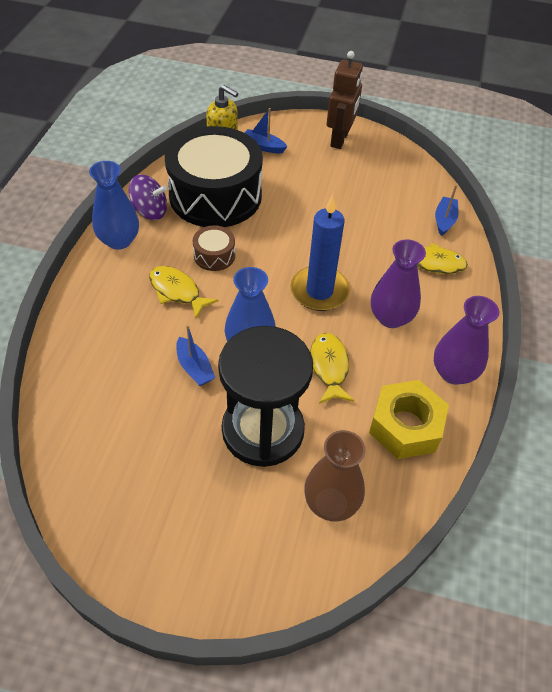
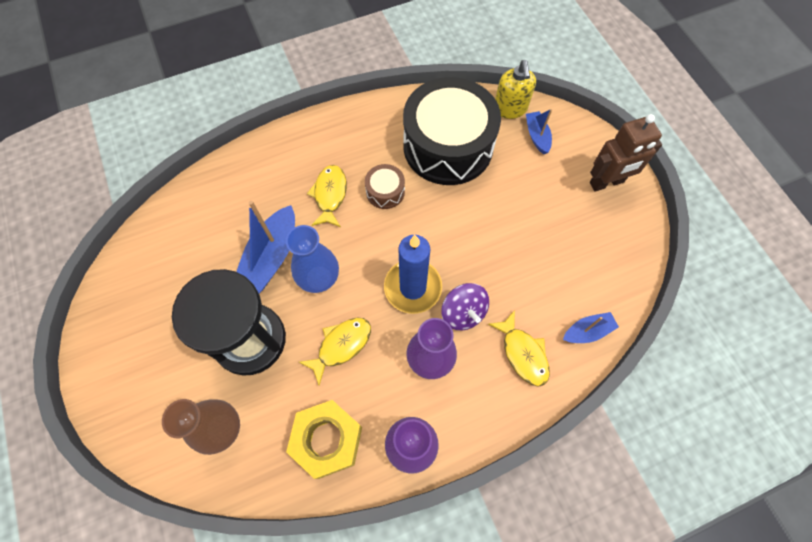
camera: 55 degrees right, 15 degrees up
blue vase [89,161,139,250] -> none
purple spinning top [129,175,167,220] -> purple spinning top moved to [441,283,489,330]
blue boat [176,325,215,386] -> blue boat [236,201,295,293], size x1.78

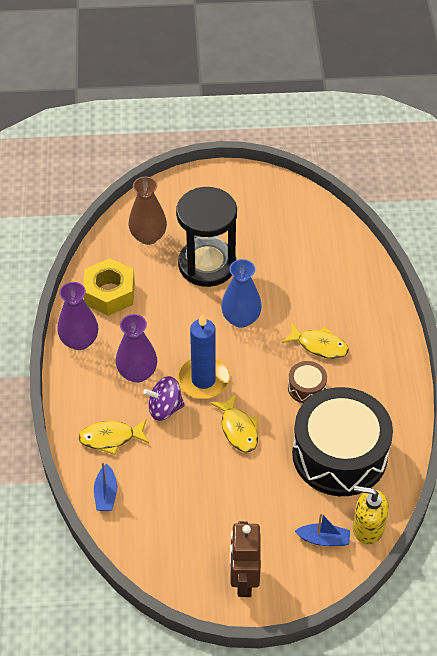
camera: 110 degrees right, 15 degrees down
blue boat [236,201,295,293] -> none
yellow fish [299,318,371,385] -> yellow fish moved to [210,394,258,452]

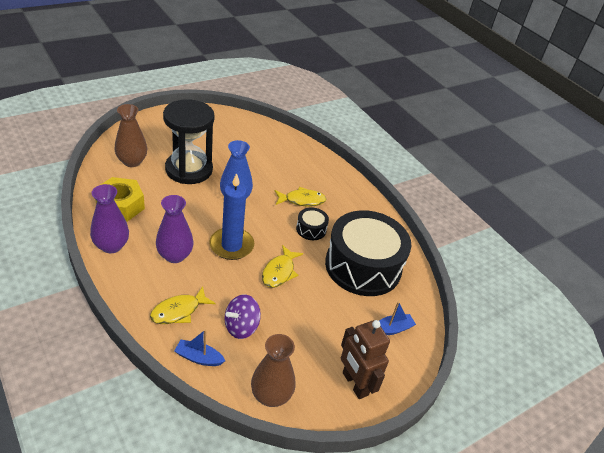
camera: 35 degrees left, 10 degrees down
blue boat [94,462,117,511] -> blue boat turned 135 degrees clockwise [175,330,225,366]
purple spinning top [144,376,184,421] -> purple spinning top moved to [225,294,261,339]
yellow fish [210,394,258,452] -> yellow fish turned 75 degrees clockwise [262,245,303,288]
brown drum [288,361,327,403] -> black drum [296,207,329,240]
yellow soap dispenser [353,486,389,545] -> none
none -> brown vase [251,334,295,407]

